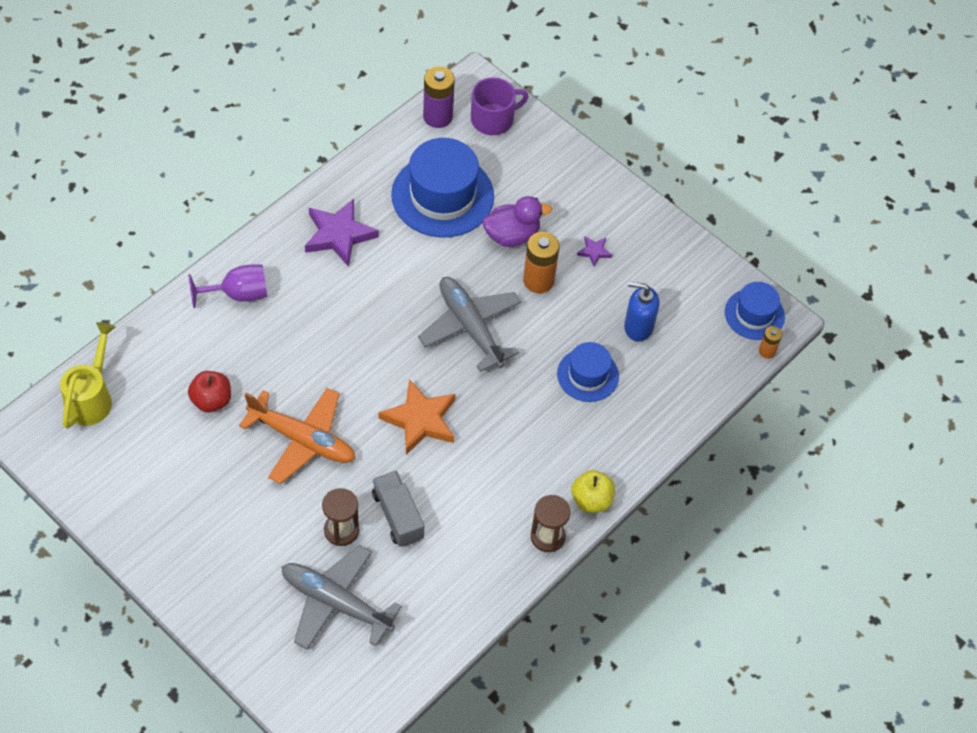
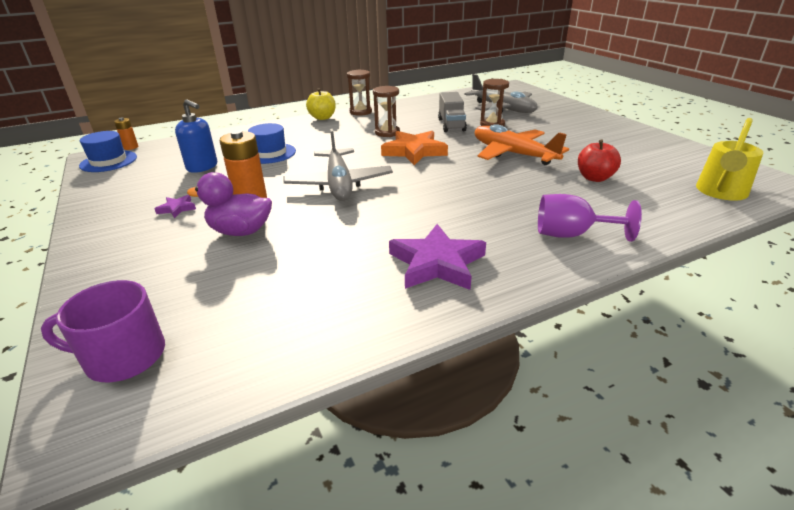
camera: 155 degrees left, 25 degrees down
blue hat [391,138,494,238] -> none
purple battery [423,66,455,128] -> none
none -> brown hourglass [373,86,400,137]

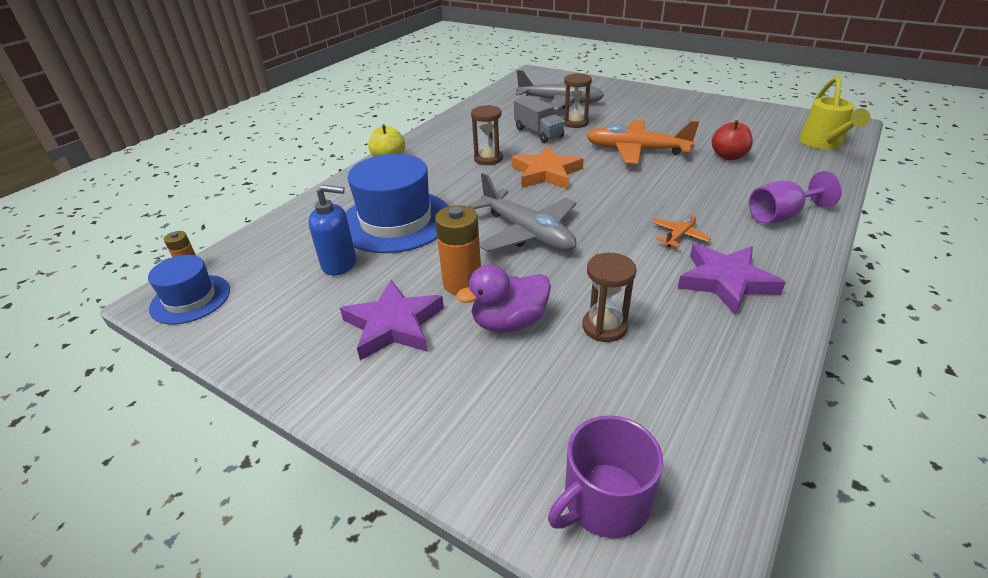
camera: 30 degrees left, 5 degrees up
purple star [155,195,196,218] -> purple star [340,280,444,360], size x2.13
blue hat [248,123,296,164] -> blue hat [346,154,448,253], size x1.75
brown hourglass [347,70,372,116] -> brown hourglass moved to [582,253,636,342]
none -> orange plane [652,214,711,248]

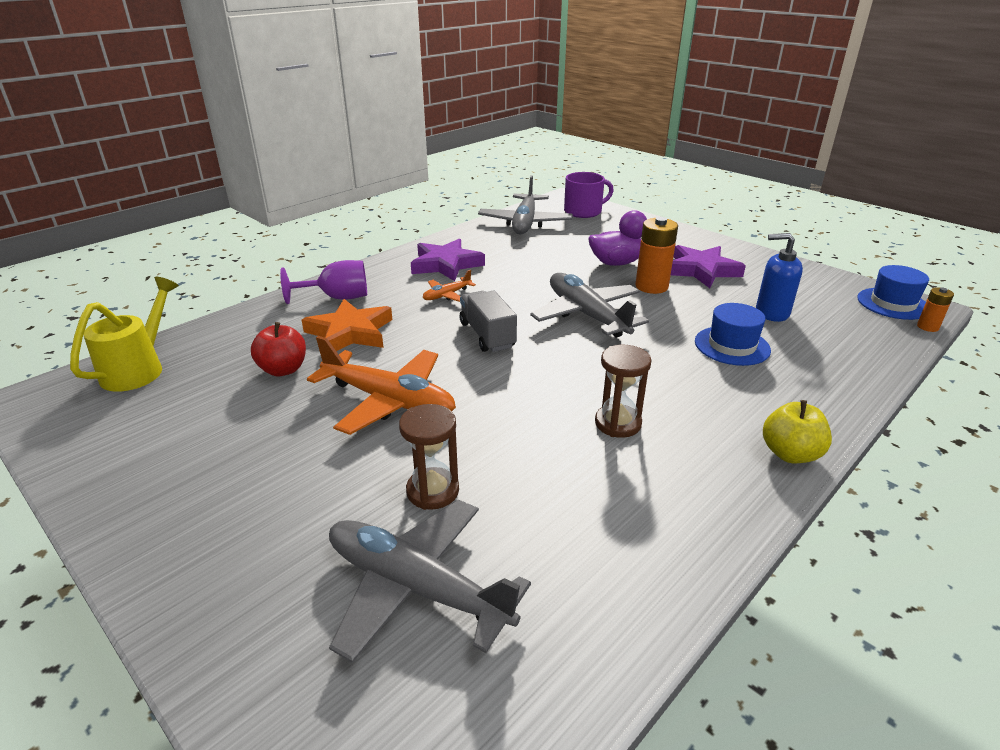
camera: 170 degrees left, 5 degrees down
blue hat [346,154,448,253] -> blue hat [695,303,771,366], size x0.57
orange star [512,146,584,189] -> orange star moved to [302,299,392,351]
grey truck [514,95,565,143] -> grey truck moved to [460,291,517,352]
brown hourglass [582,253,636,342] -> none
none -> grey plane [478,175,573,234]

